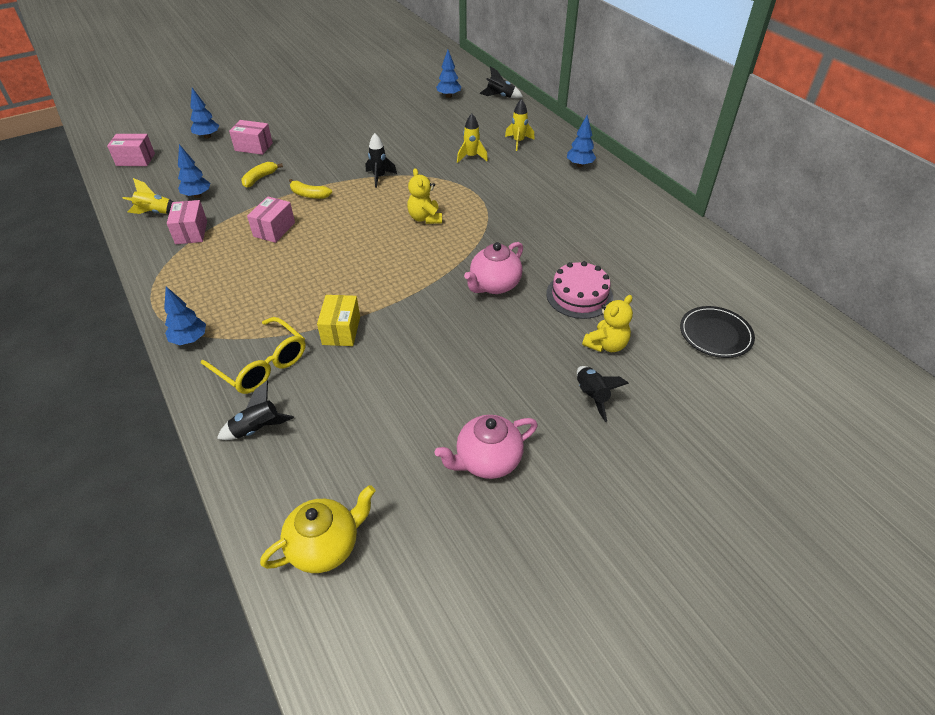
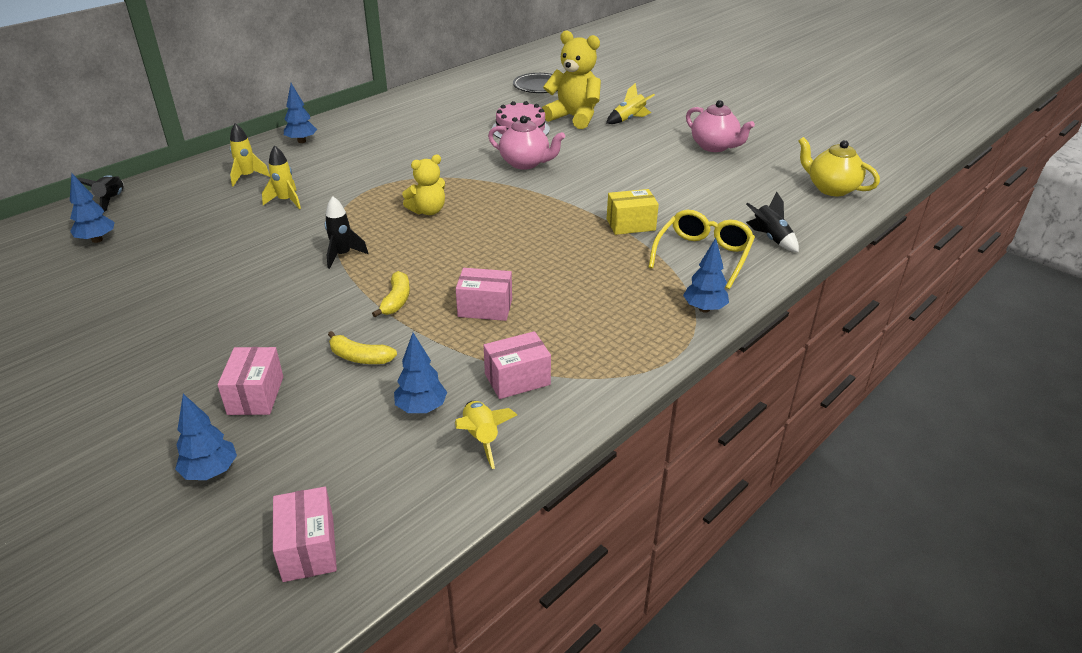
camera: 105 degrees left, 10 degrees down
black rocket [577,366,629,422] -> yellow rocket [606,83,655,124]
yellow teddy bear [582,295,633,352] -> yellow teddy bear [542,31,601,129], size x1.64

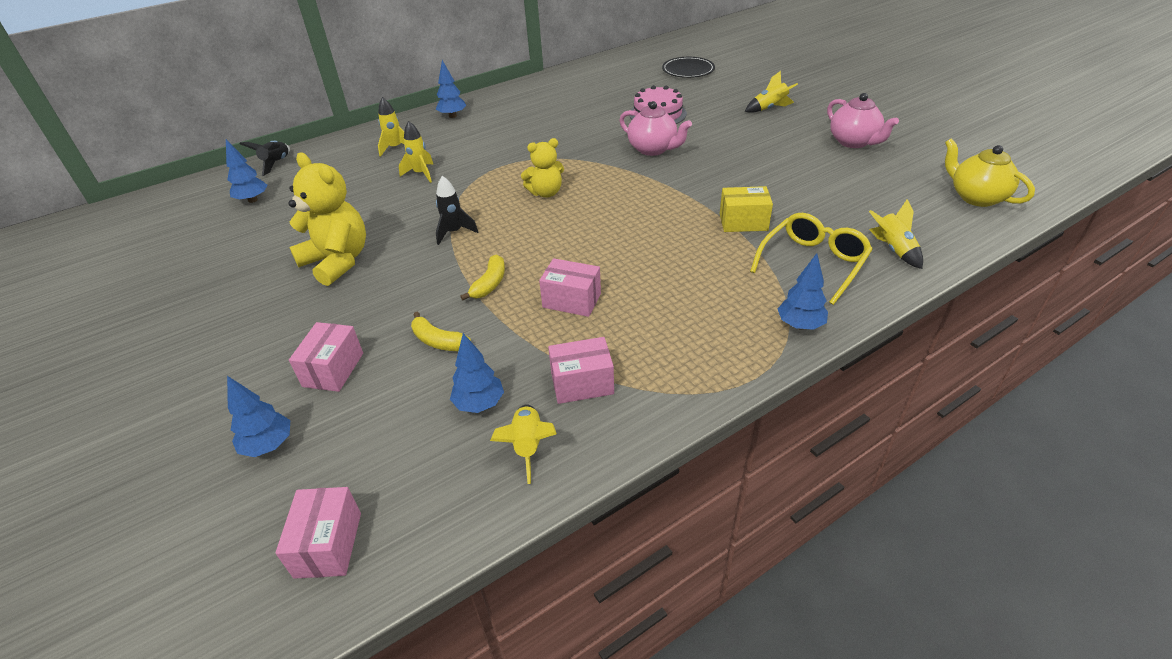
camera: 15 degrees right, 5 degrees up
yellow teddy bear [542,31,601,129] -> yellow teddy bear moved to [289,153,366,286]
black rocket [746,191,799,252] -> yellow rocket [869,199,923,269]

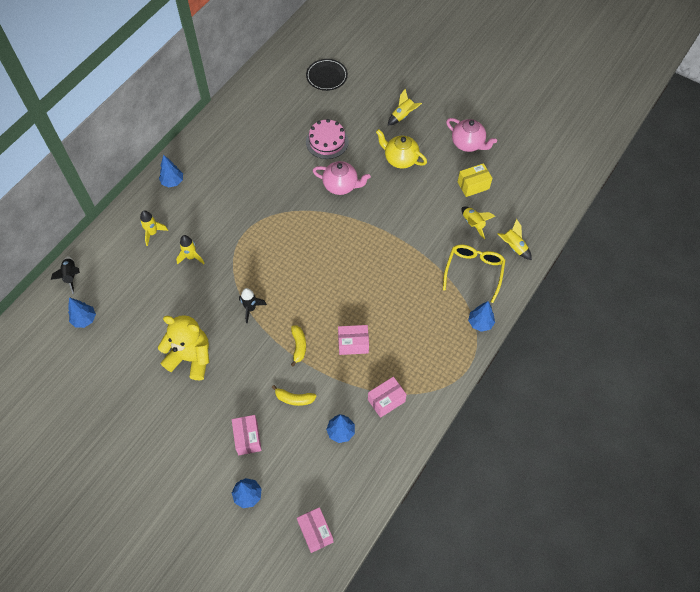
camera: 25 degrees left, 20 degrees up
yellow rocket [490,404,557,484] -> yellow rocket moved to [462,206,495,239]
yellow teddy bear [521,138,564,197] -> none
yellow box [720,186,773,232] -> yellow box moved to [458,163,492,197]
yellow teapot [945,138,1035,207] -> yellow teapot moved to [376,129,427,168]

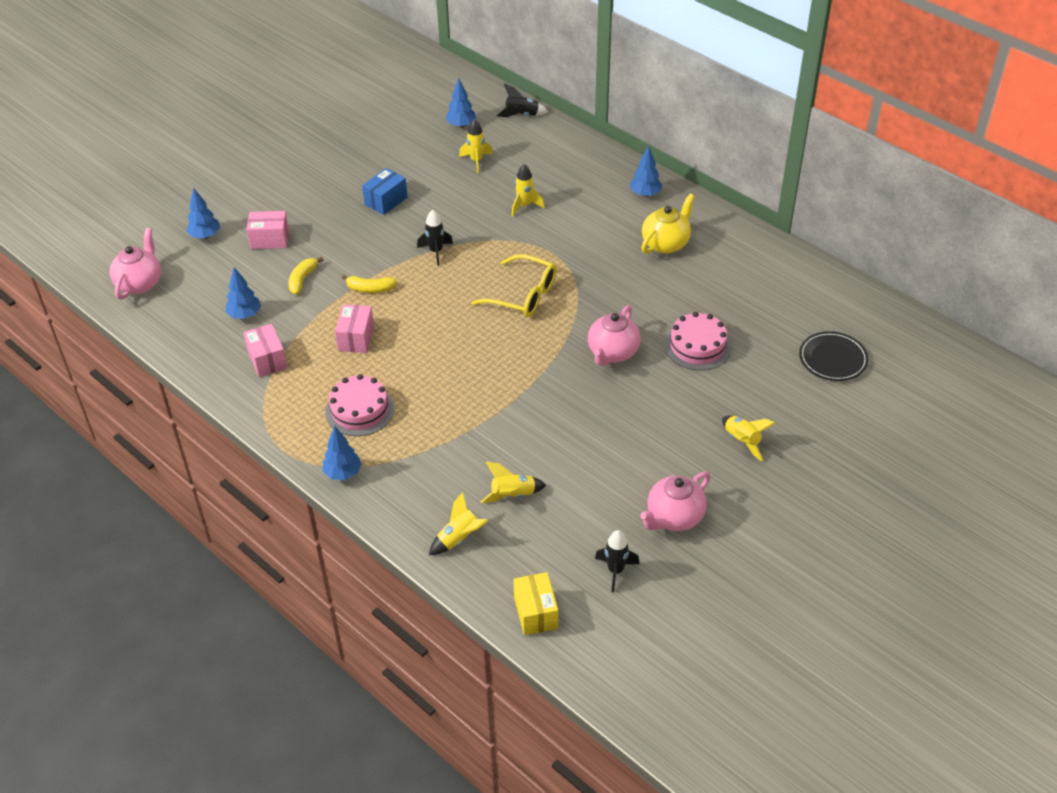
camera: 100 degrees right, 15 degrees down
yellow rocket [140,210,168,246] -> yellow rocket moved to [459,119,493,173]
yellow teddy bear [158,315,209,380] -> blue box [362,168,407,215]
pink box [297,507,333,553] -> pink teapot [110,228,161,300]
yellow teapot [376,129,427,168] -> yellow teapot moved to [641,194,695,254]
yellow glasses [443,245,506,303] -> yellow glasses moved to [472,254,557,317]
yellow box [458,163,492,197] -> yellow box moved to [513,572,558,635]
none -> pink cake [325,374,394,436]
none -> black rocket [595,530,640,592]

